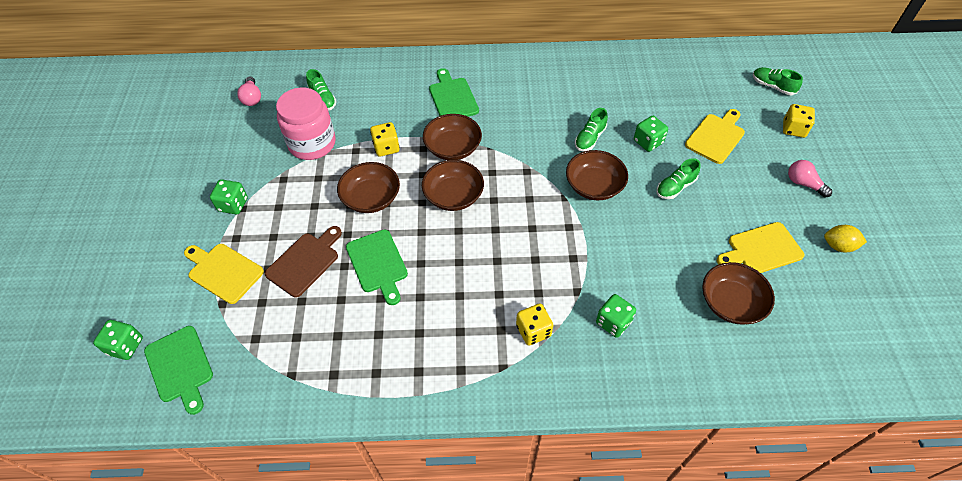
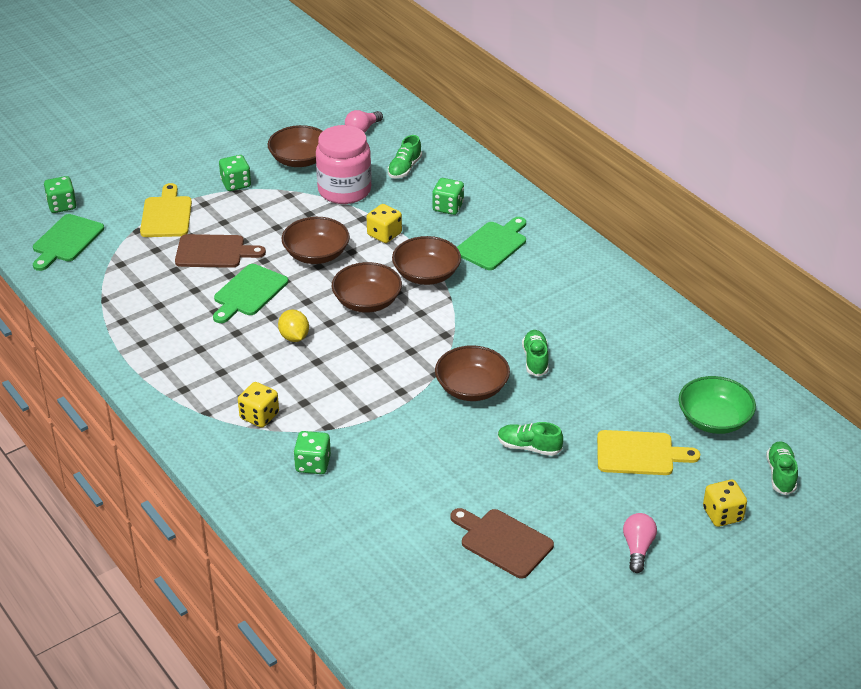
camera: 55 degrees right, 15 degrees down
green shoe [575,108,608,151] -> green shoe turned 90 degrees clockwise [522,330,549,377]
green dice [634,116,668,152] -> green dice moved to [432,178,464,215]
brown bowl [702,262,775,324] -> brown bowl moved to [268,125,323,167]
yellow cutting board [717,222,804,273] -> brown cutting board [450,508,554,579]
yellow lemon [824,225,867,252] -> yellow lemon moved to [278,309,309,342]
none -> green bowl [679,376,756,434]

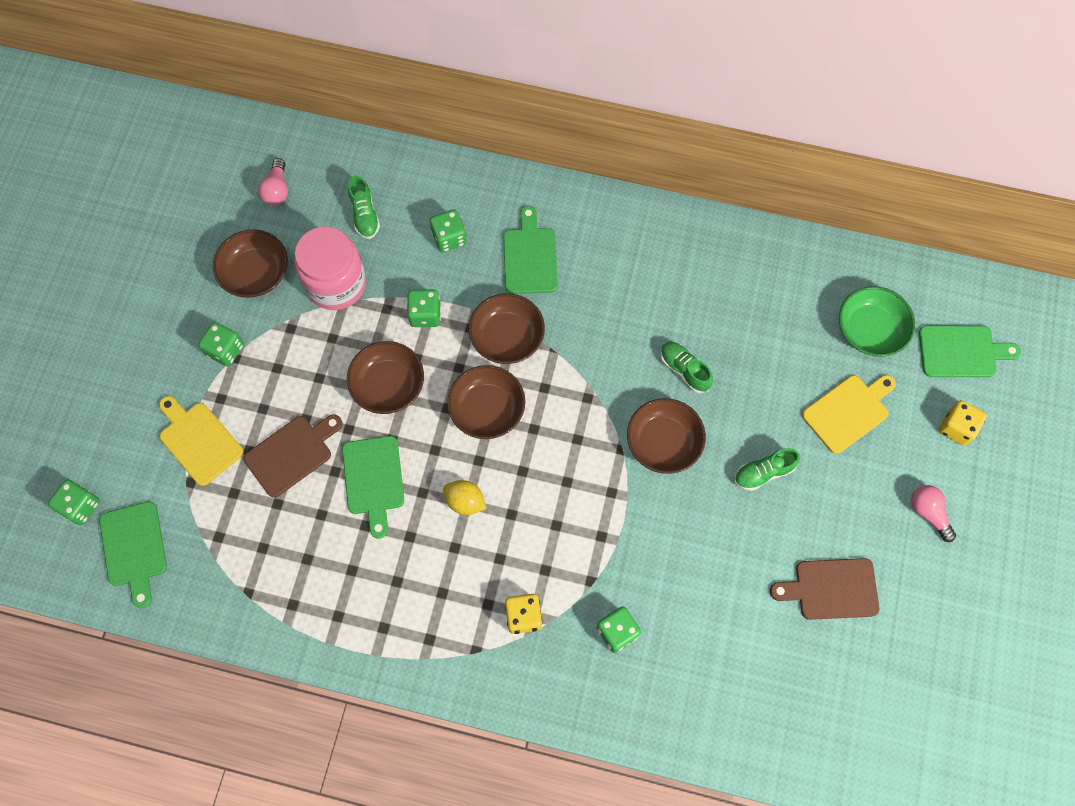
camera: 40 degrees left, 30 degrees up
yellow dice [367,204,402,243] -> green dice [407,289,441,327]
green shoe [766,441,798,495] -> green cutting board [919,326,1021,377]

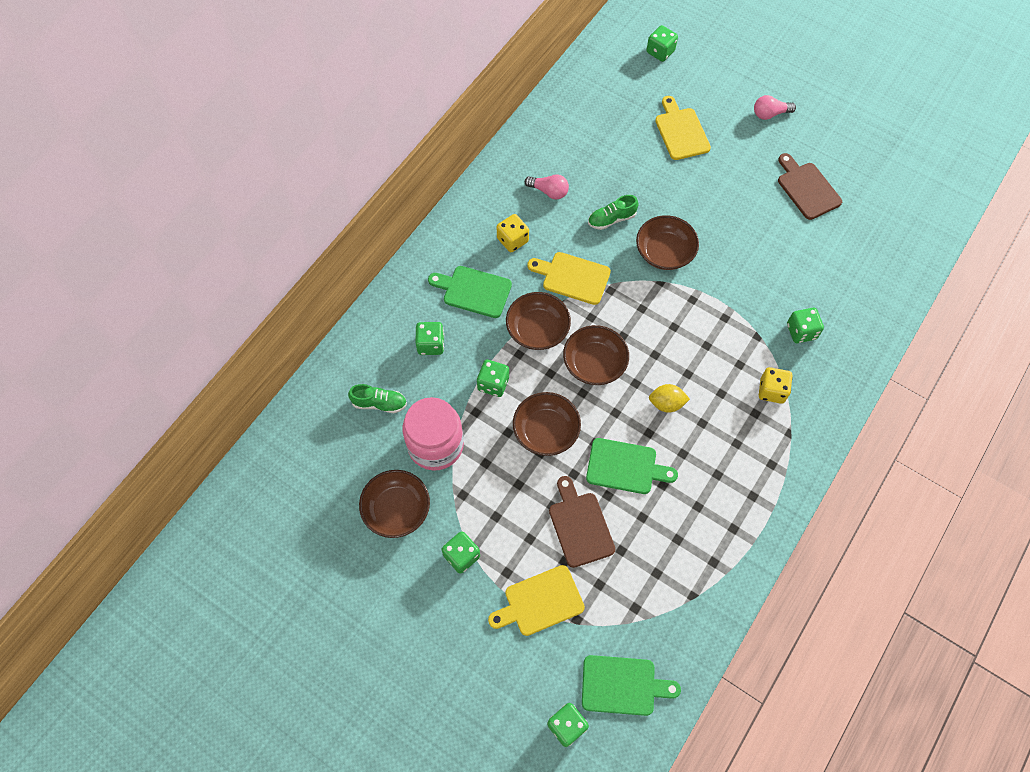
camera: 70 degrees left, 5 degrees down
pink light bulb [258,158,288,205] -> pink light bulb moved to [525,174,569,200]
yellow lemon [443,480,486,515] -> yellow lemon turned 45 degrees clockwise [649,384,690,413]
green shoe [734,448,800,491] -> none
brown cutting board [770,558,879,620] -> brown cutting board turned 135 degrees clockwise [778,153,842,220]
green bowl [839,286,915,357] -> none
green cutting board [919,326,1021,377] -> green dice [647,25,678,62]
yellow dice [939,400,987,446] -> yellow dice moved to [497,214,529,252]
none -> yellow cutting board [527,252,611,305]

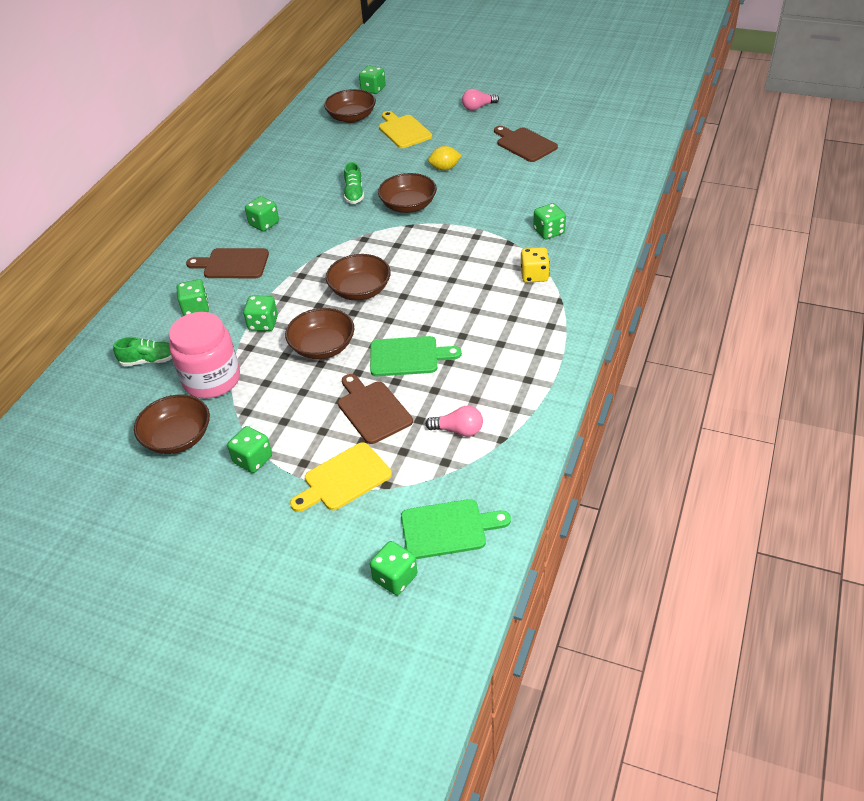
camera: 10 degrees left, 20 degrees down
green cutting board [428,266,512,318] -> brown cutting board [186,248,269,278]
yellow dice [497,214,529,252] -> green dice [245,196,279,231]
brown bowl [506,292,571,350] -> brown bowl moved to [324,89,376,123]
pink light bulb [525,174,569,200] -> pink light bulb moved to [426,406,483,437]
yellow cutting board [527,252,611,305] -> none
green shoe [588,195,638,230] -> green shoe turned 60 degrees counterclockwise [344,162,364,204]
yellow lemon [649,384,690,413] -> yellow lemon moved to [428,146,462,170]

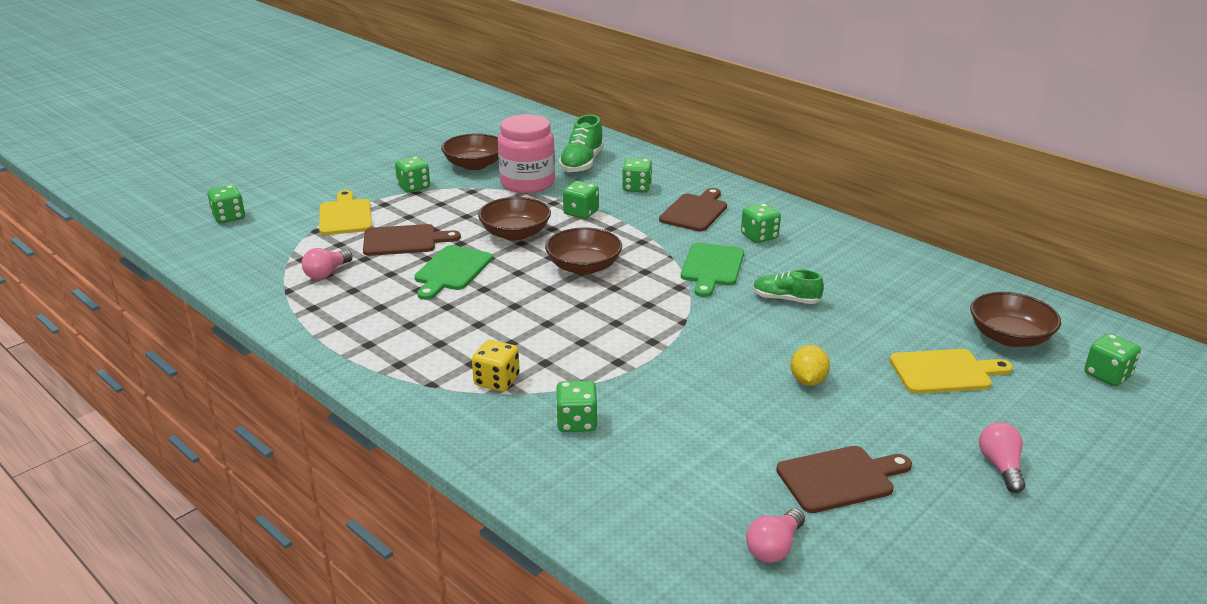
camera: 110 degrees right, 15 degrees down
green shoe [113,337,172,366] -> green shoe [559,115,604,173], size x1.51
brown bowl [378,173,437,213] -> none
green cutting board [401,499,511,559] -> green cutting board moved to [681,243,744,297]
none -> pink light bulb [746,509,805,563]

